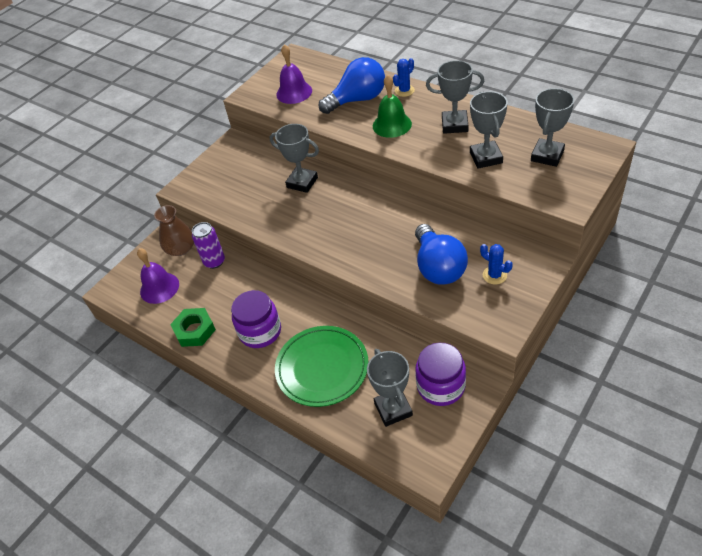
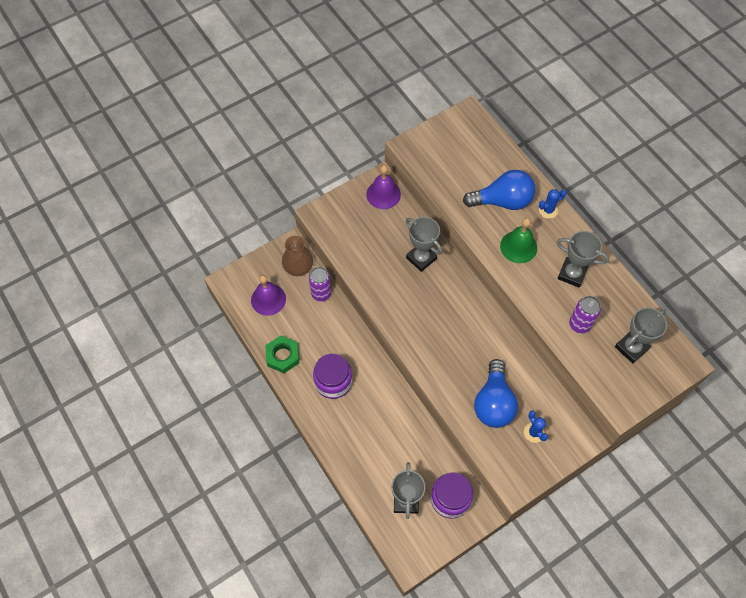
camera: 15 degrees right, 15 degrees up
green plate [275,326,368,407] -> none
purple bell [276,44,312,104] -> purple bell moved to [366,165,401,209]
grey trophy [470,91,508,169] -> purple can [569,296,601,333]

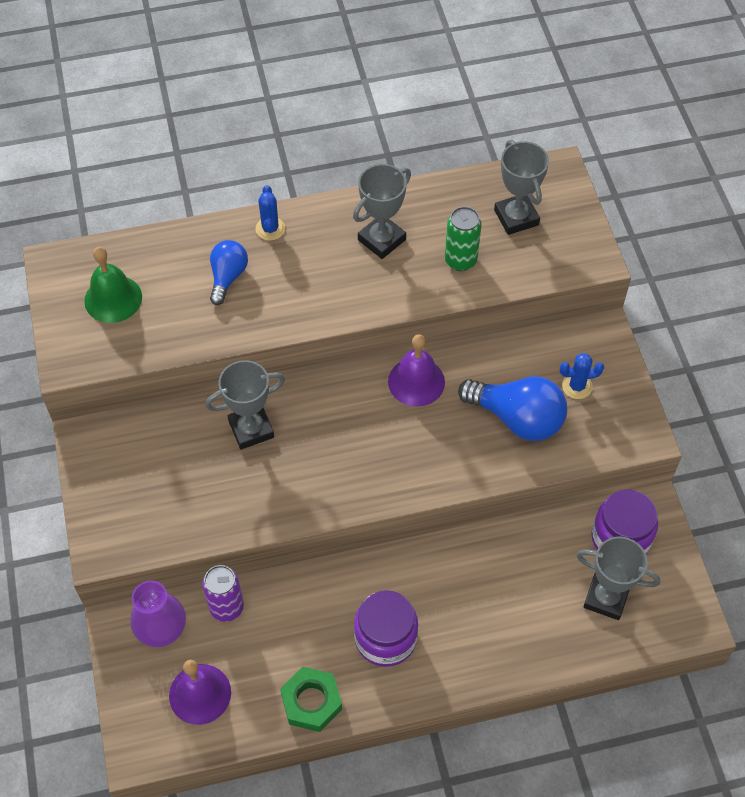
camera: 70 degrees left, 5 degrees down
brown vase [282,236,313,276] -> purple vase [131,580,186,647]
purple bell [366,165,401,209] -> purple bell moved to [388,335,445,407]
blue light bulb [463,170,535,210] -> blue light bulb [210,240,248,305], size x0.60
green bell [500,218,537,263] -> green bell moved to [84,247,142,323]
purple can [569,296,601,333] -> green can [445,207,481,271]

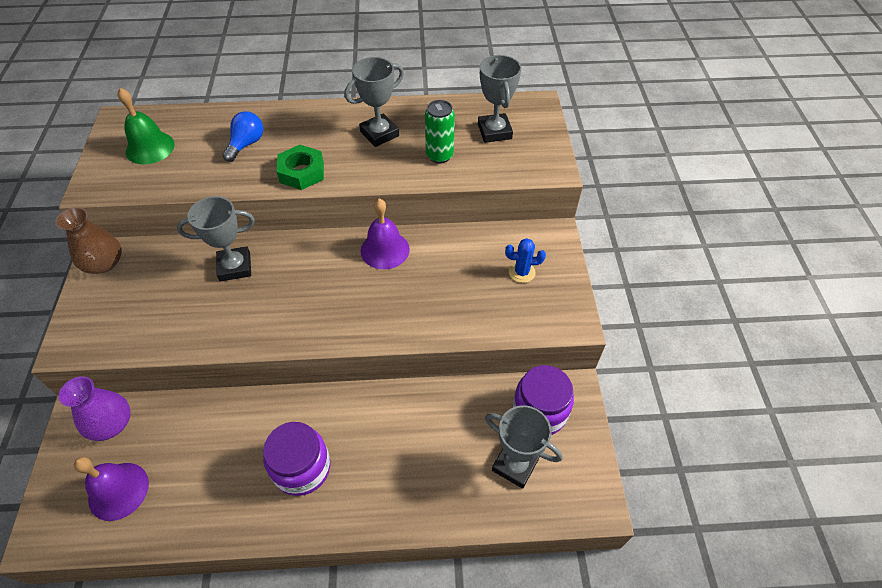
camera: 10 degrees right, 5 degrees down
purple can [202,565,244,622] -> none
blue cactus [256,185,285,241] -> none
green nut [280,667,342,732] -> green nut moved to [277,145,324,190]
blue light bulb [458,377,567,441] -> none
none -> brown vase [55,207,122,274]

